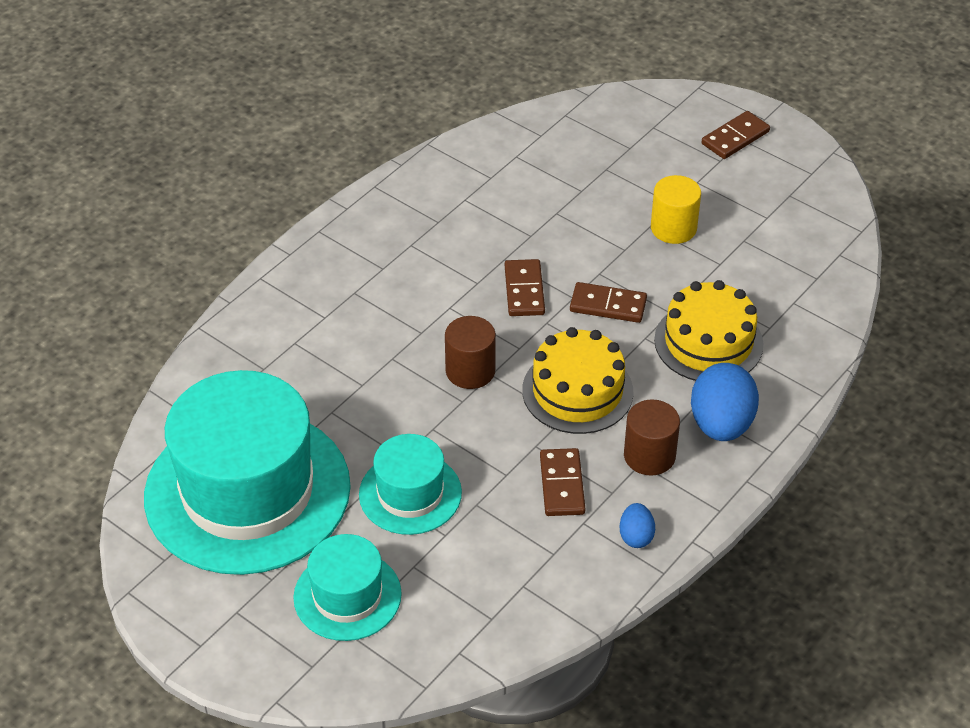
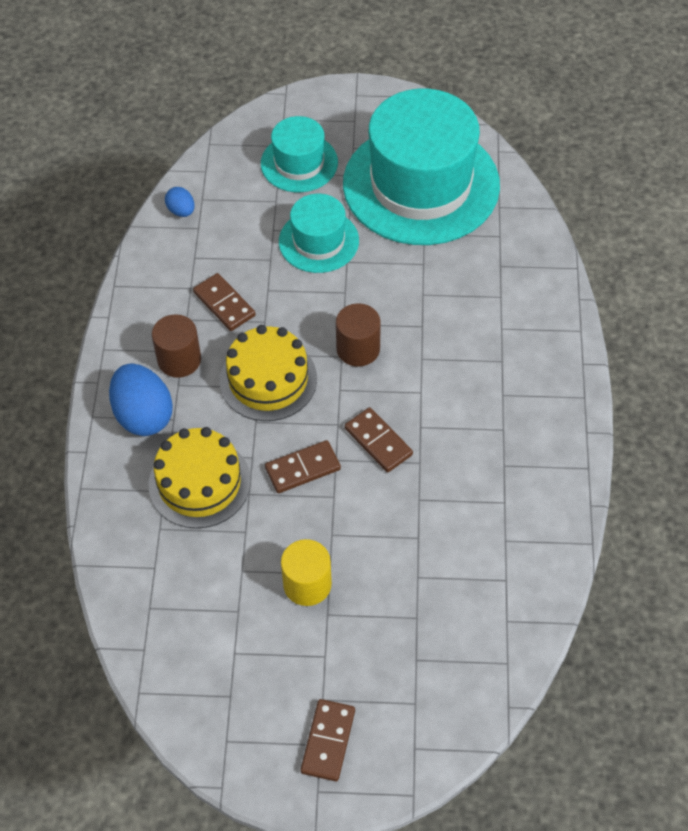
camera: 145 degrees right, 10 degrees up
blue egg [620,503,655,548] -> blue egg moved to [165,187,195,217]

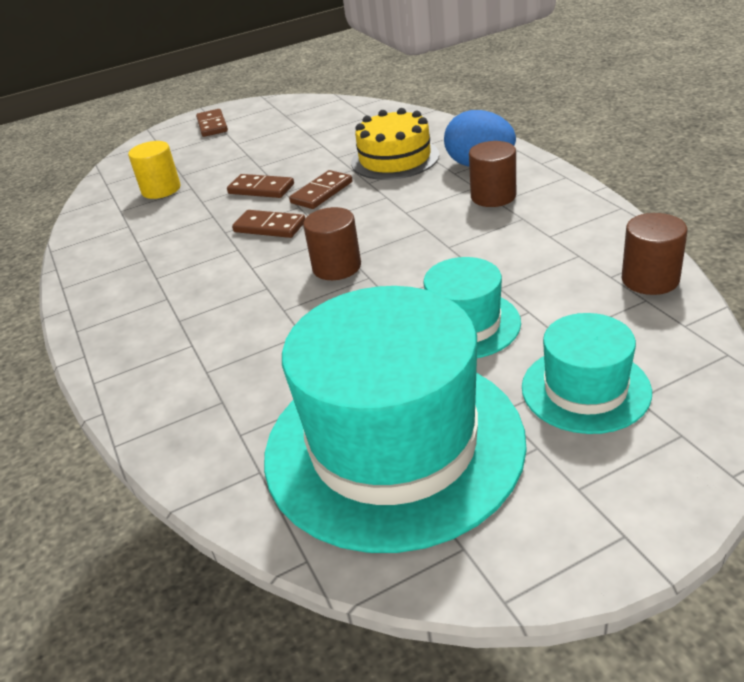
camera: 155 degrees right, 20 degrees down
blue egg [165,187,195,217] -> brown cylinder [622,213,688,295]
brown domino [193,273,256,331] -> brown domino moved to [227,174,294,198]
yellow cake [220,325,317,421] -> none
yellow cylinder [281,539,332,606] -> yellow cylinder moved to [128,141,180,199]

